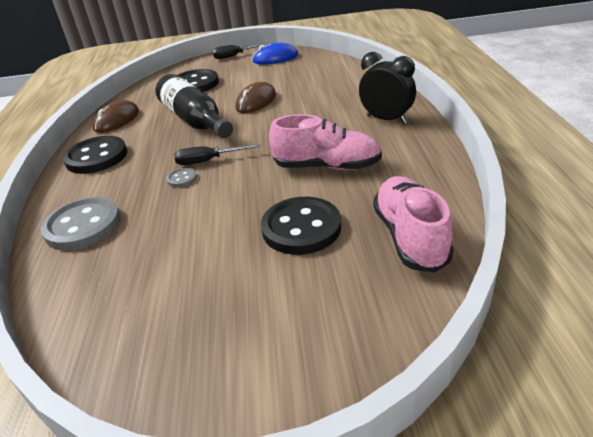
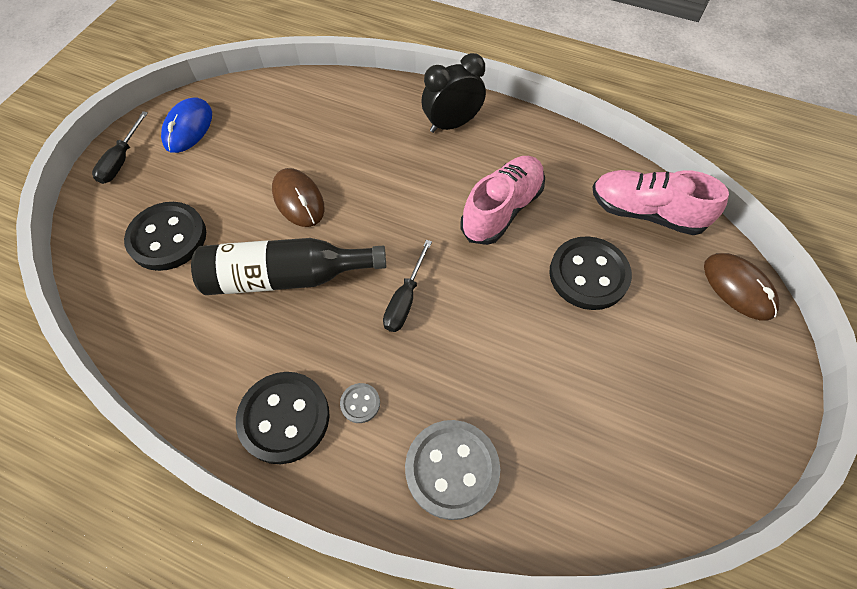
camera: 65 degrees left, 25 degrees up
brown mouse [92,100,139,133] -> brown mouse moved to [704,253,779,321]
grey button [166,168,197,187] -> grey button moved to [340,383,380,423]

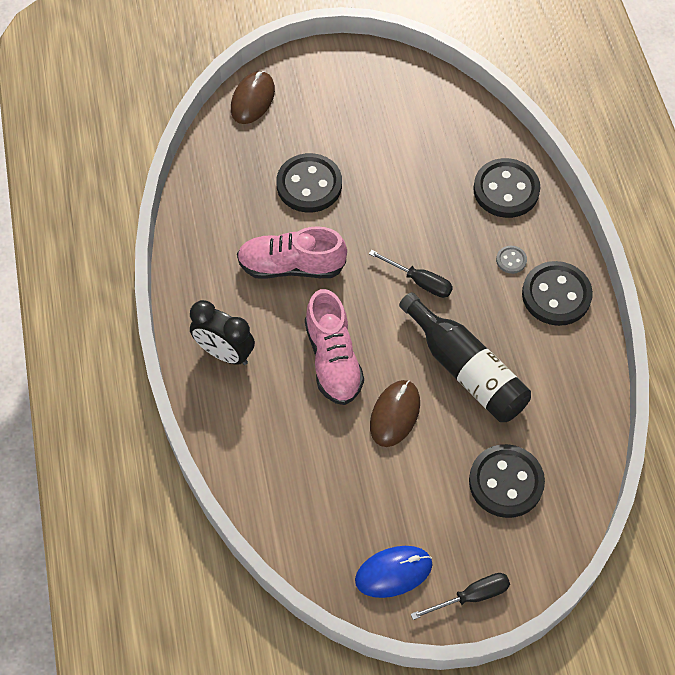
camera: 125 degrees left, 0 degrees up
black screwdriver [383,240,432,332] -> black screwdriver turned 45 degrees clockwise [369,250,453,298]
grey button [405,420,500,520] -> black button [473,158,540,218]
pink shoe [593,170,729,235] -> pink shoe moved to [305,289,364,405]

